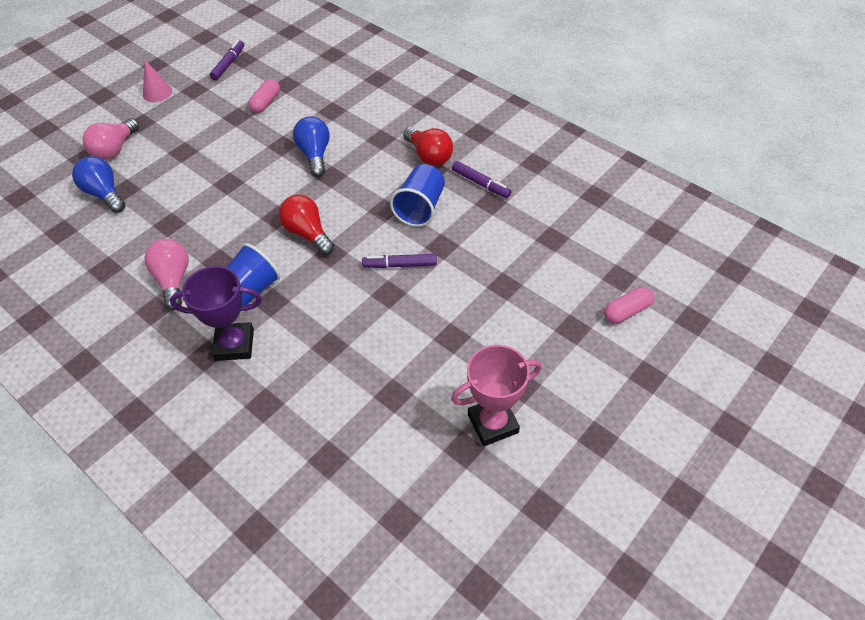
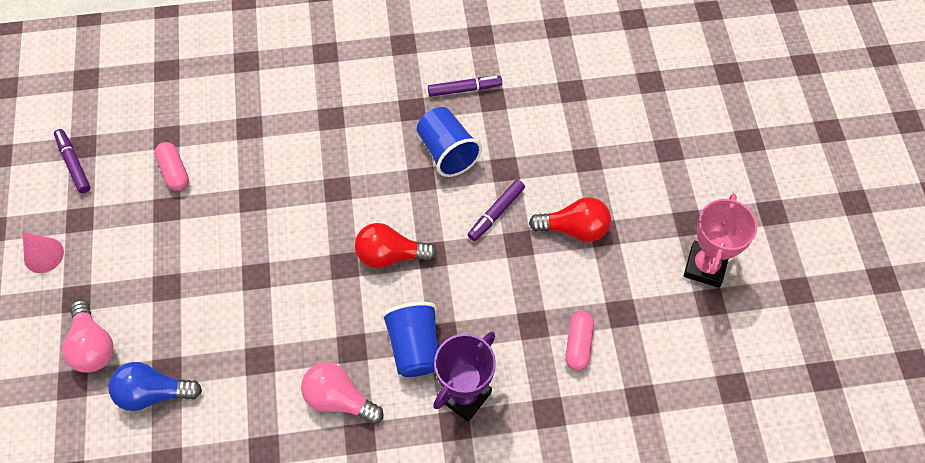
camera: 50 degrees left, 10 degrees up
blue light bulb [293,116,330,177] -> none
red light bulb [403,127,453,166] -> red light bulb moved to [529,197,611,242]
pink capsule [604,287,654,324] -> pink capsule moved to [565,311,594,371]

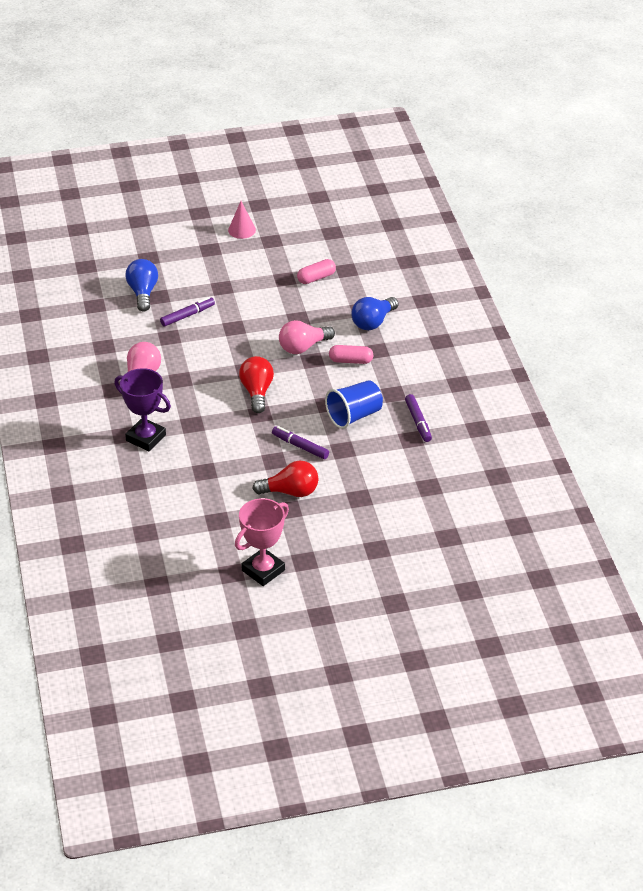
camera: 85 degrees right, 20 degrees down
purple marker [54,129,91,193] -> purple marker moved to [160,297,215,326]
pink light bulb [62,300,113,373] -> pink light bulb moved to [279,320,335,354]
blue cup [381,302,439,377] -> none
red light bulb [529,197,611,242] -> red light bulb turned 90 degrees counterclockwise [252,461,318,497]
pink capsule [565,311,594,371] -> pink capsule moved to [329,345,373,364]
pink trophy [684,193,757,288] -> pink trophy turned 60 degrees counterclockwise [235,498,289,586]
none -> blue light bulb [351,297,398,330]

